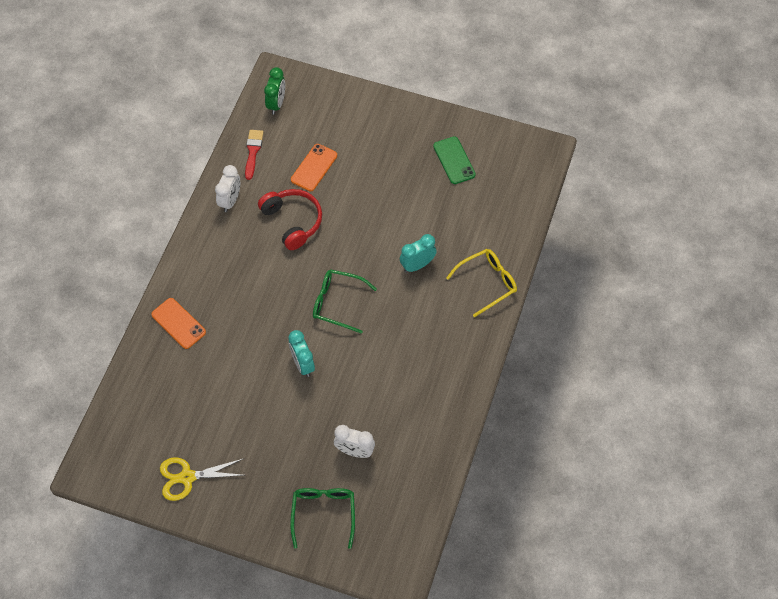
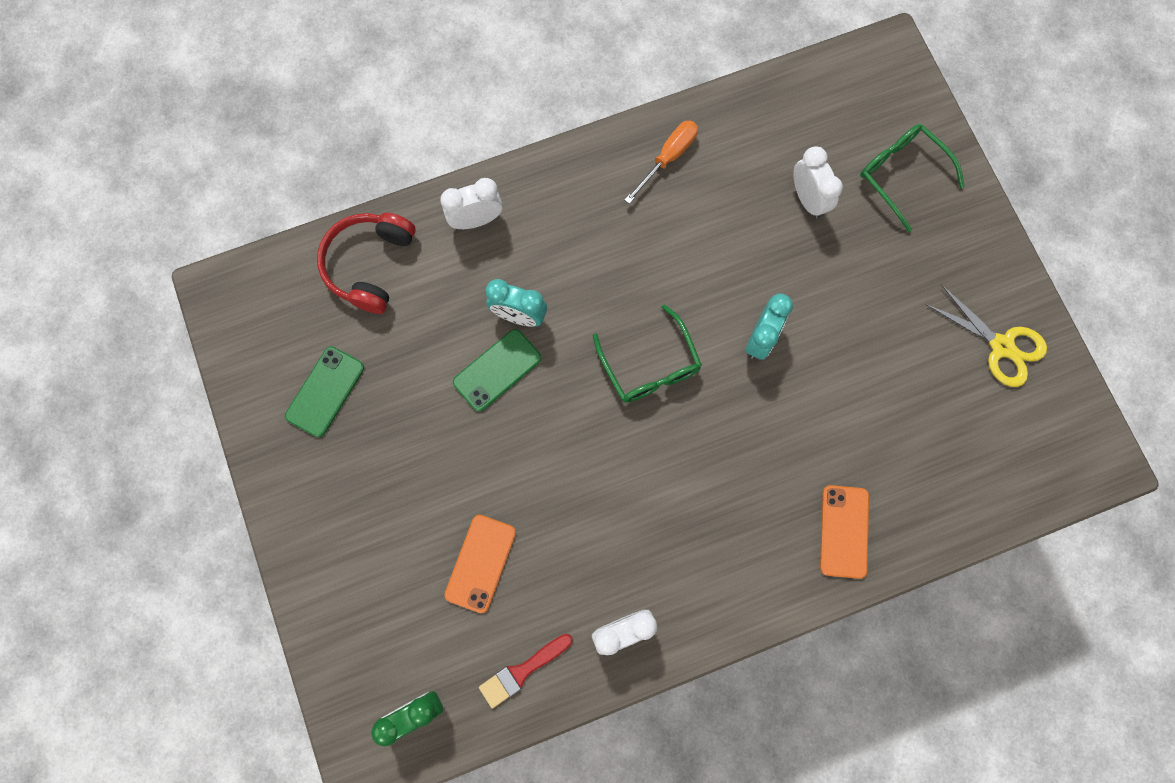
camera: 130 degrees left, 15 degrees up
red headphones [258,189,322,250] -> red headphones moved to [317,213,416,314]
green glasses [290,488,355,549] -> green glasses turned 90 degrees clockwise [860,124,965,232]
orange phone [291,144,337,191] -> orange phone turned 60 degrees counterclockwise [444,515,516,613]
yellow glasses [446,249,517,317] -> white clock [440,178,502,229]
none -> green phone [453,329,541,412]
none -> orange screwdriver [625,120,698,204]

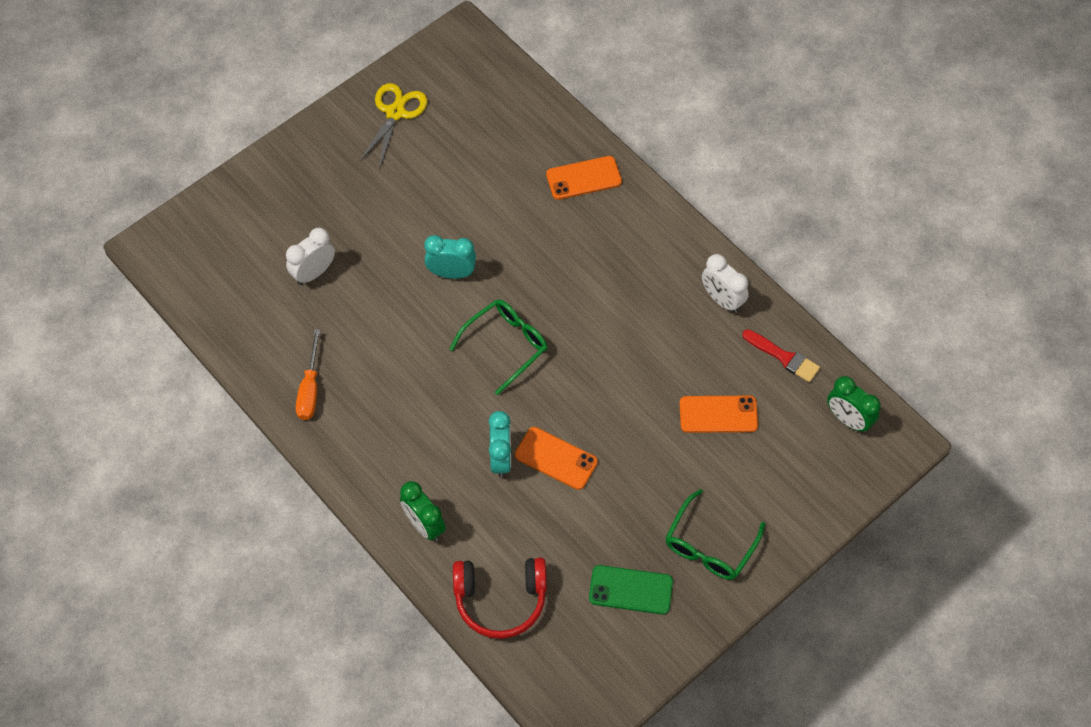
camera: 110 degrees left, 15 degrees down
white clock [440,178,502,229] -> green clock [400,481,446,541]
green phone [453,329,541,412] -> orange phone [515,427,598,490]
orange screwdriver [625,120,698,204] -> orange screwdriver turned 105 degrees counterclockwise [296,329,320,420]
green glasses [860,124,965,232] -> green glasses moved to [665,489,765,580]

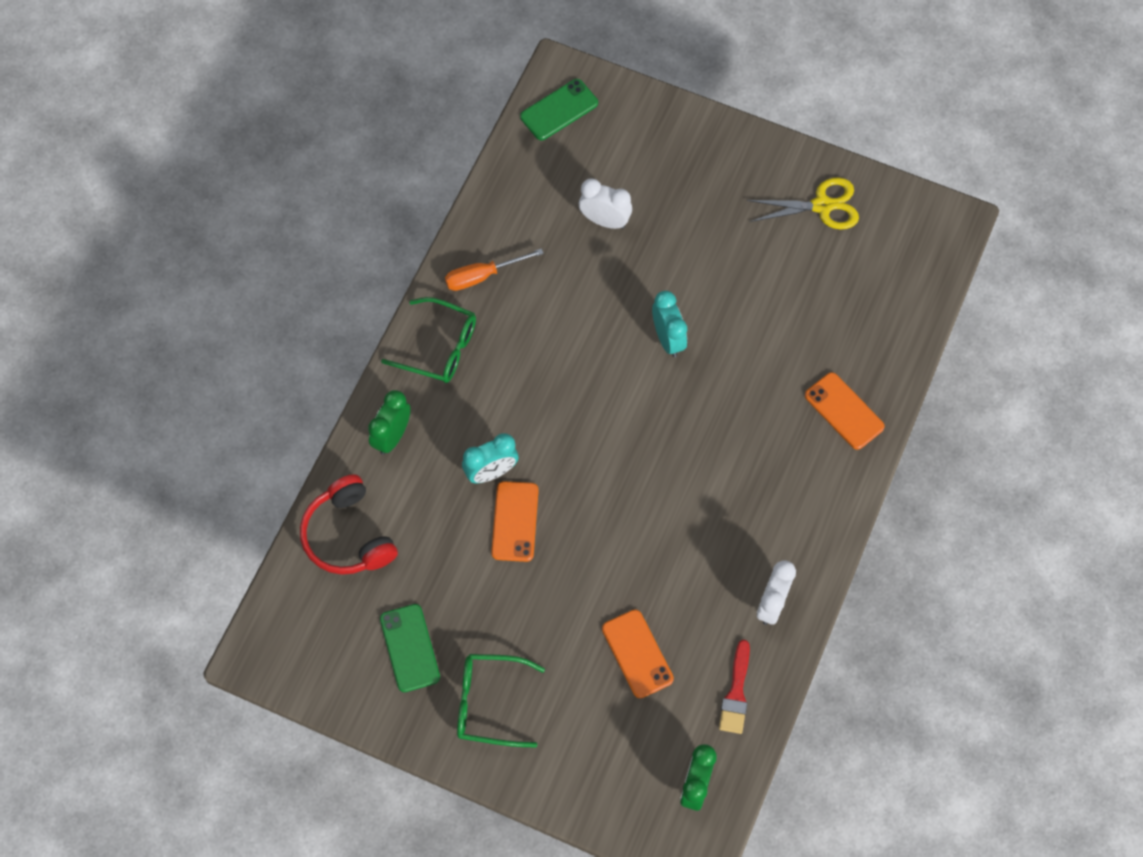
camera: 65 degrees right, 5 degrees up
green glasses [449,300,547,395] -> green glasses moved to [381,297,476,383]
none -> green phone [520,79,598,140]

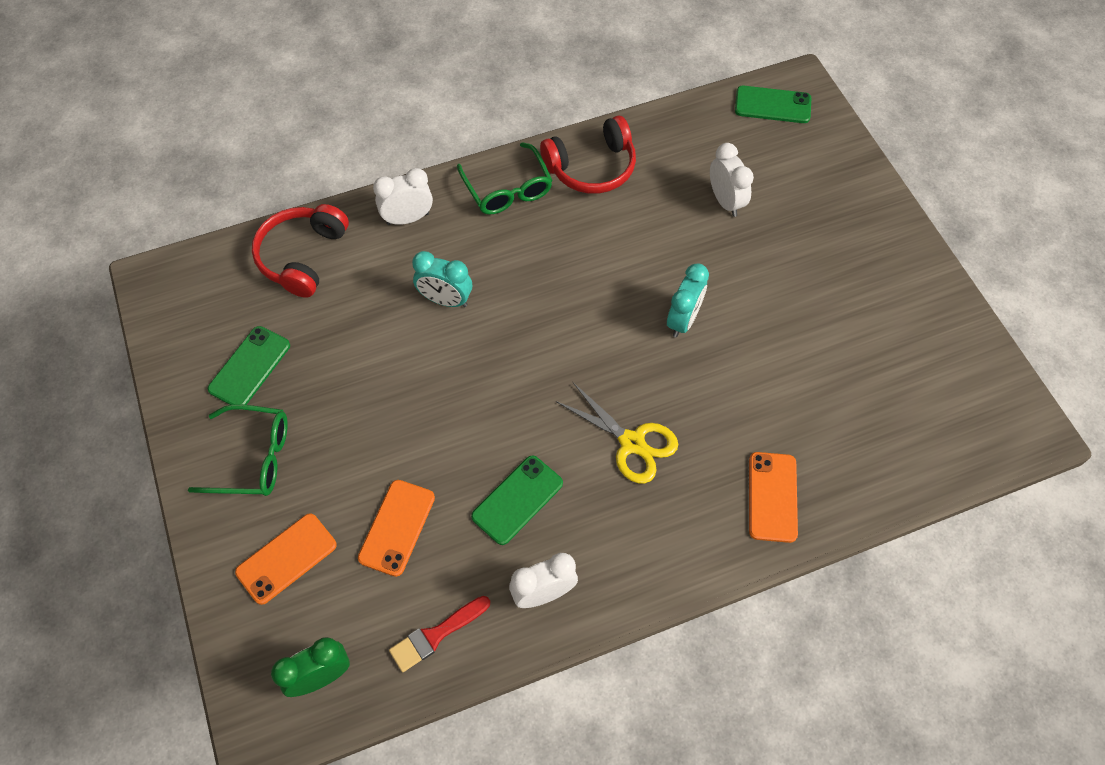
camera: 45 degrees right, 5 degrees down
green clock [368,390,411,455] -> white clock [373,168,433,225]
orange screwdriver [445,248,544,291] -> red headphones [540,116,636,194]
green glasses [457,654,545,748] -> green glasses turned 135 degrees clockwise [188,404,288,496]
orange phone [491,481,539,562] -> orange phone moved to [235,513,337,605]
yellow scissors [747,177,859,230] -> yellow scissors moved to [556,383,678,483]
none -> green phone [471,455,563,545]

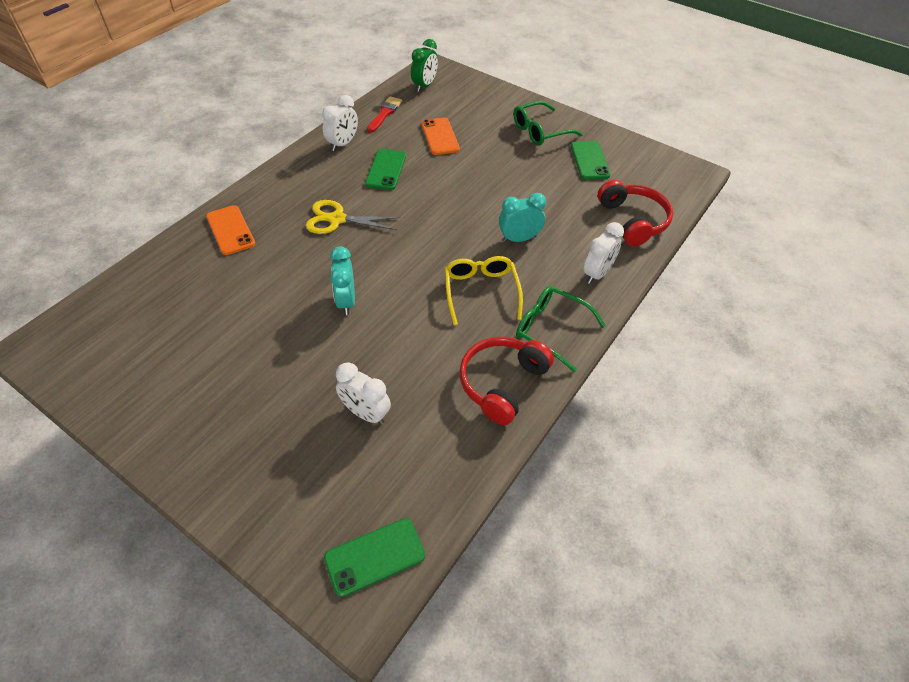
camera: 145 degrees right, 10 degrees down
orange phone [235,513,337,605] -> none
none -> yellow glasses [445,256,523,325]

